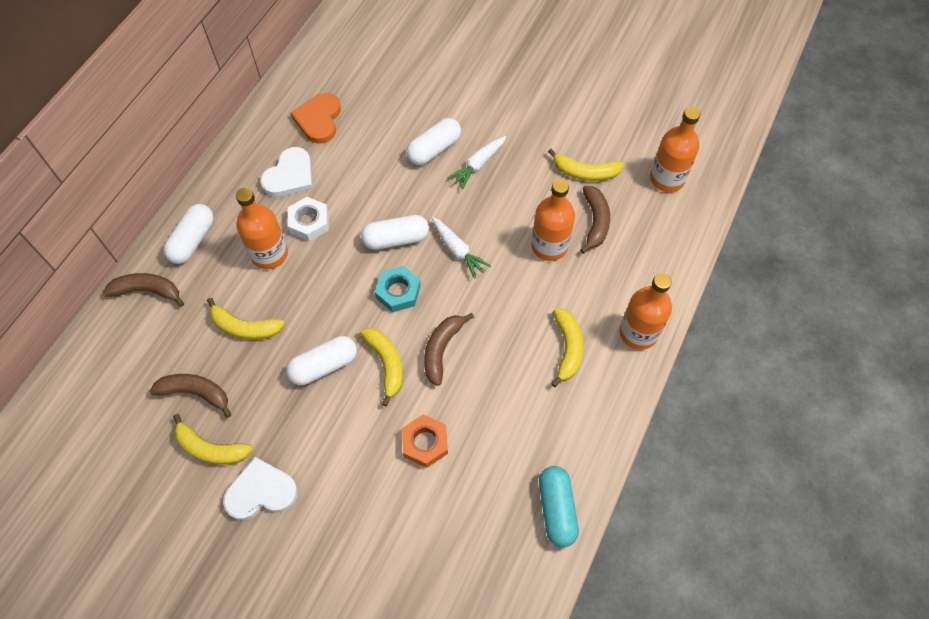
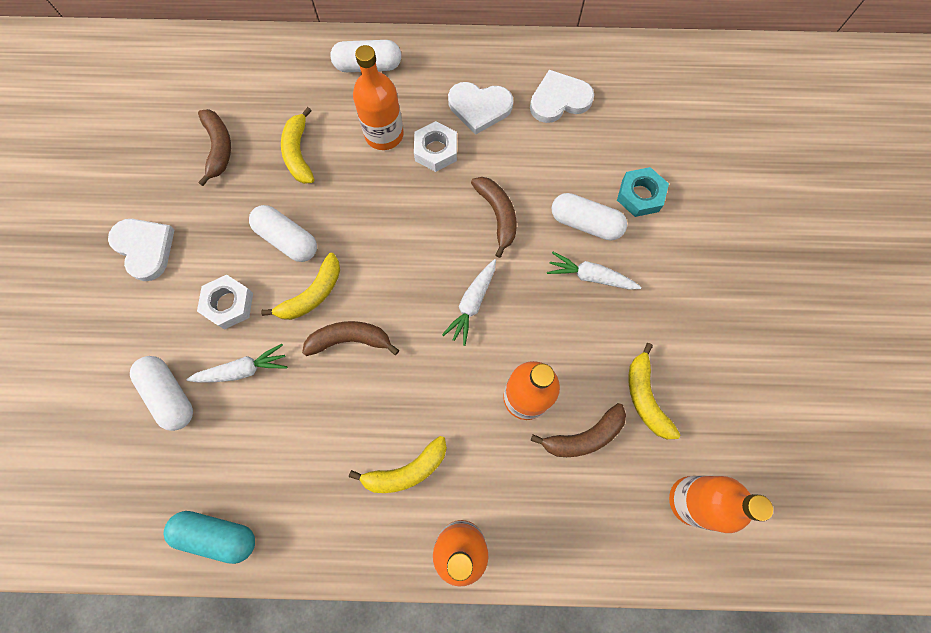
camera: 65 degrees right, 10 degrees up
brown banana [103,273,184,307] -> brown banana moved to [471,177,517,258]
yellow banana [173,414,252,465] -> none
orange heart [291,93,341,144] -> white heart [530,70,594,123]
white capsule [361,215,429,250] -> white capsule moved to [130,356,193,431]
turquoise nut [375,266,421,312] -> turquoise nut moved to [617,167,669,217]
orange nut [402,414,448,468] -> white carrot [186,344,287,382]
turquoise capsule [539,466,579,547] -> turquoise capsule turned 45 degrees clockwise [163,511,255,564]
none -> white nut [197,275,253,330]

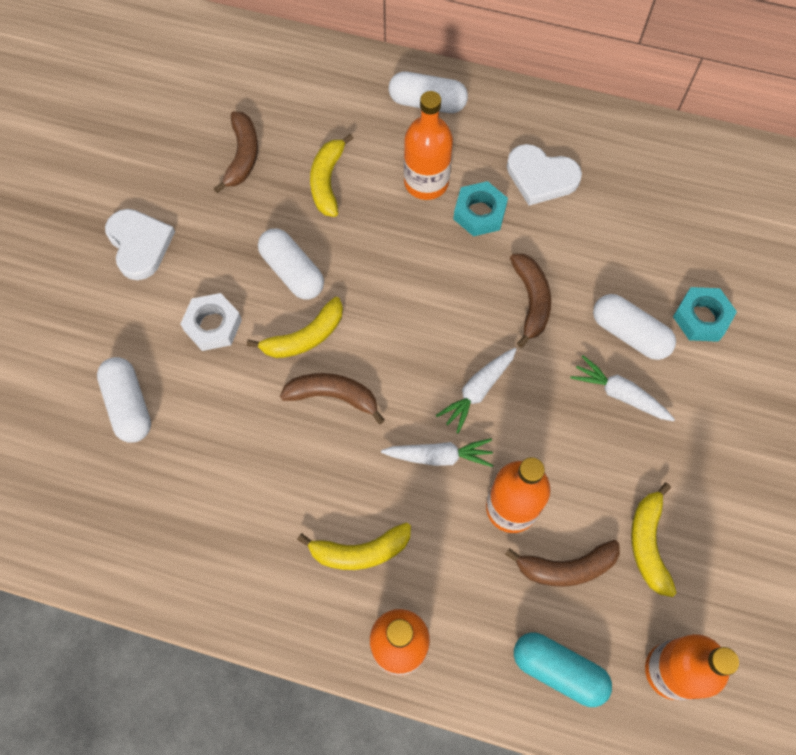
camera: 15 degrees right, 5 degrees down
turquoise capsule [163,511,255,564] -> turquoise capsule moved to [514,632,612,707]
white carrot [186,344,287,382] -> white carrot moved to [381,438,493,467]
white nut [414,121,457,172] -> turquoise nut [453,181,508,237]
white heart [530,70,594,123] -> none

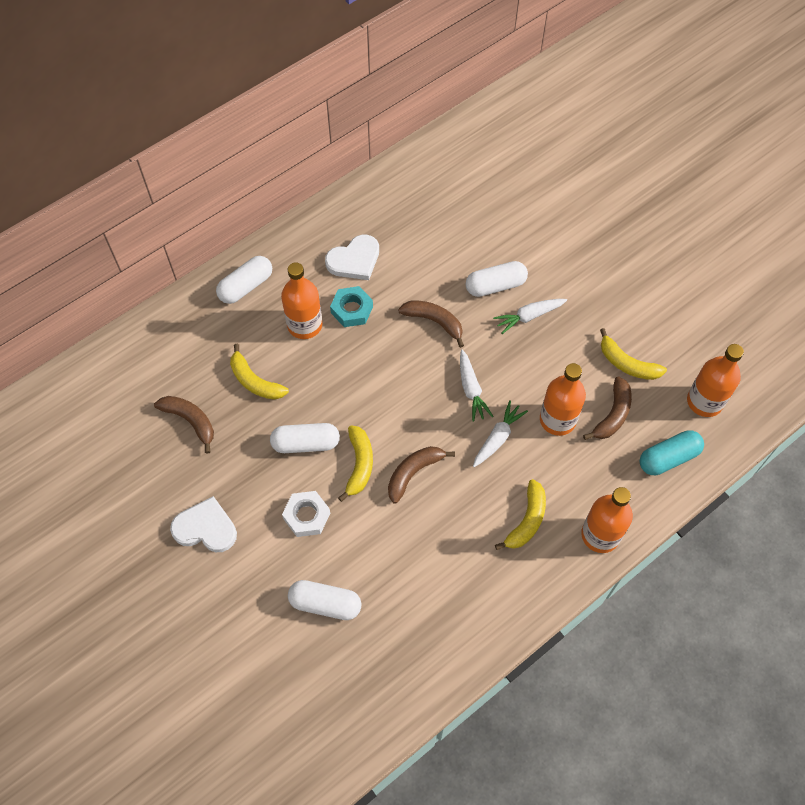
camera: 55 degrees left, 5 degrees down
turquoise nut [673,287,737,342] -> none

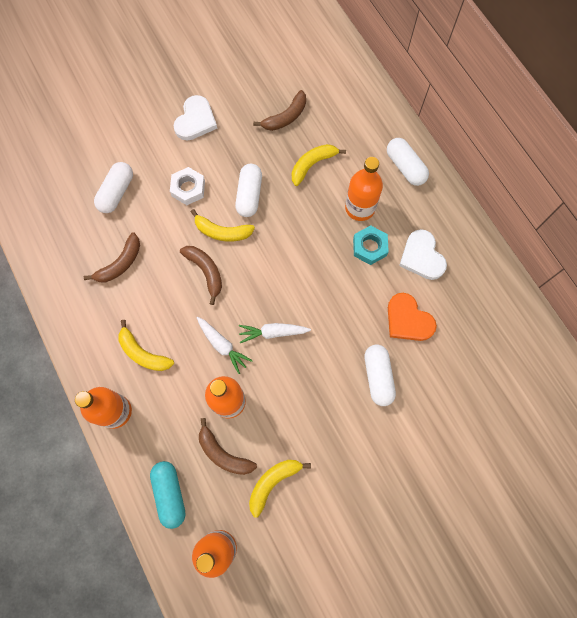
camera: 100 degrees right, 10 degrees up
brown banana [398,301,464,348] -> brown banana moved to [84,232,140,282]
white carrot [493,299,567,334] -> none
none -> orange heart [388,293,437,341]

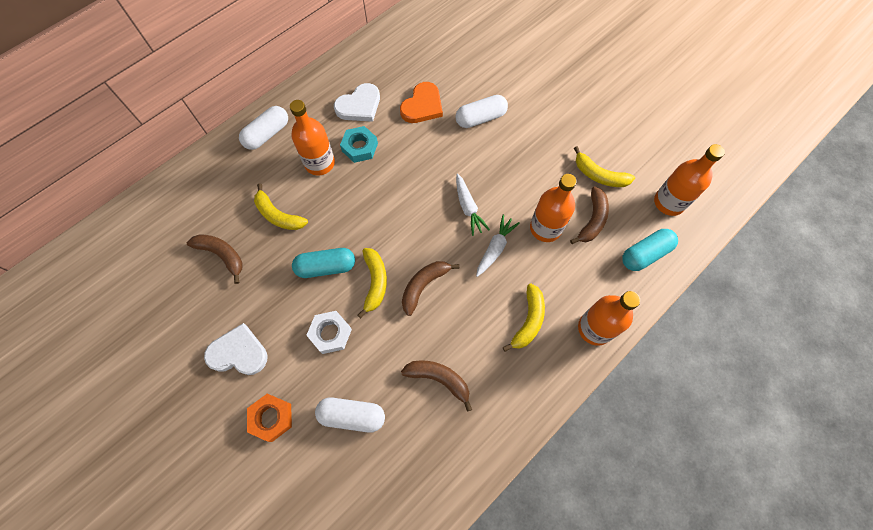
camera: 105 degrees left, 5 degrees down
white capsule [235,164,262,217] -> turquoise capsule [292,248,355,278]
none -> orange nut [247,394,292,442]

